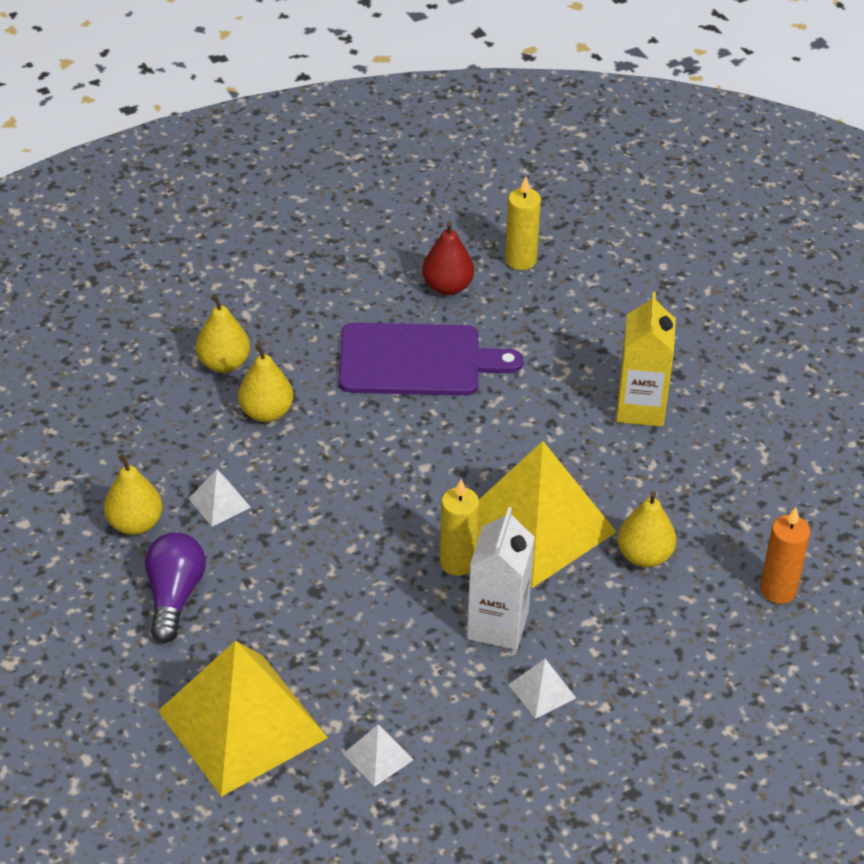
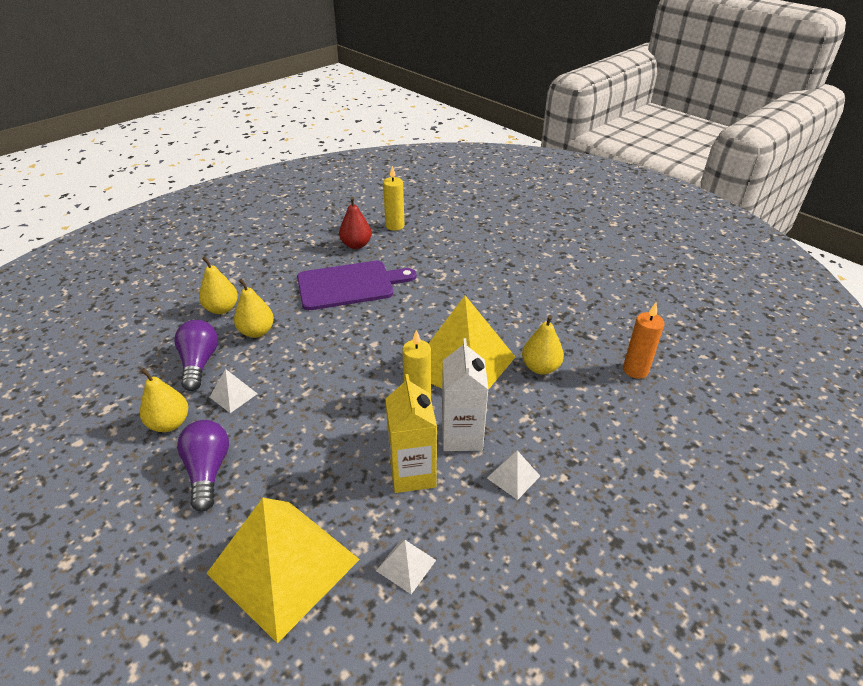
camera: 15 degrees left, 5 degrees down
yellow carton [616,292,676,427] -> yellow carton moved to [385,374,437,493]
none -> purple light bulb [174,320,218,391]

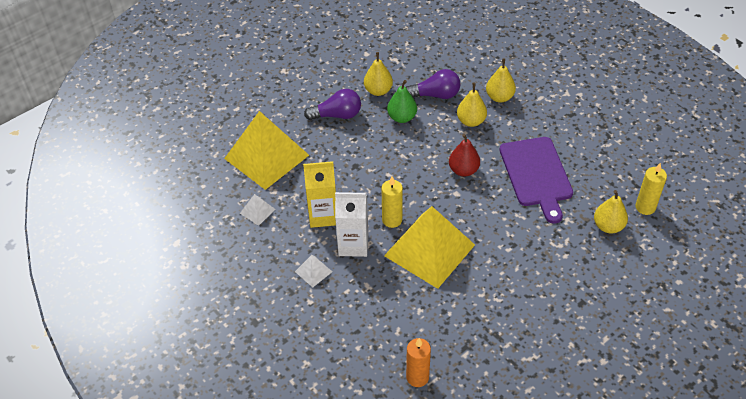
camera: 95 degrees right, 10 degrees up
white pyramid [210,369,258,413] -> green pear [387,80,417,123]
red pear [339,197,372,249] -> red pear moved to [449,134,480,177]
yellow pear [522,315,564,374] -> yellow pear moved to [594,190,628,234]

